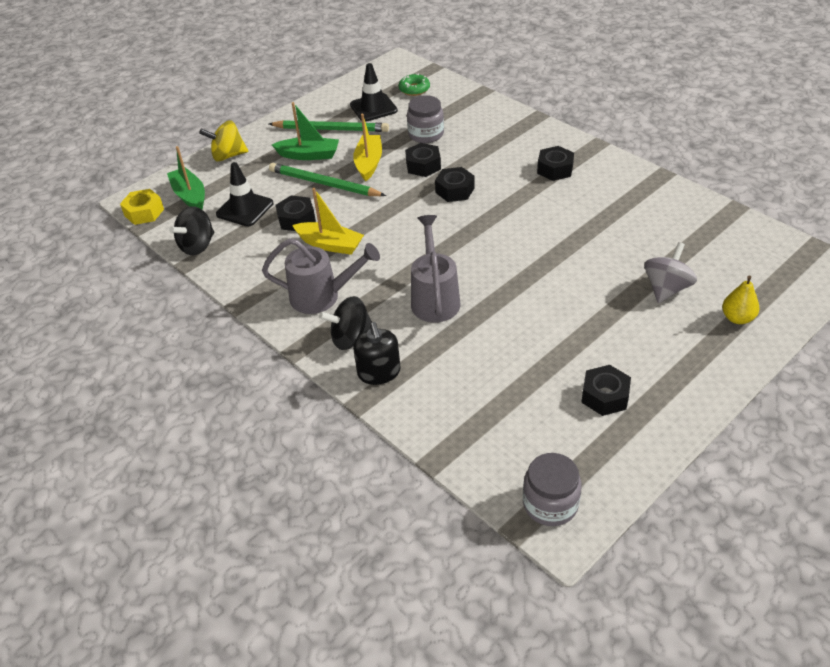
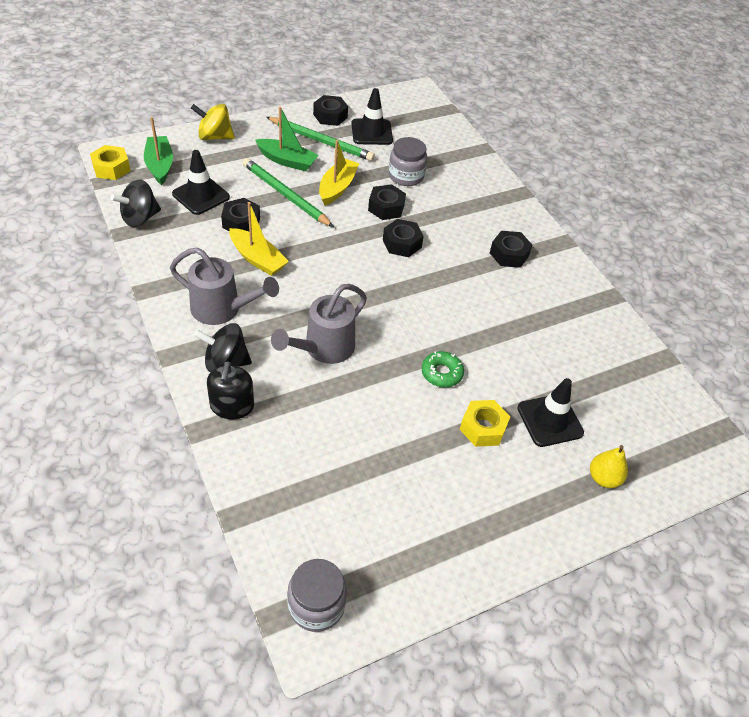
camera: 10 degrees right, 5 degrees up
green donut [399,73,430,96] -> green donut moved to [422,351,464,387]
grey watering can [411,215,460,322] -> grey watering can turned 150 degrees counterclockwise [271,284,367,364]
black nut [581,365,631,416] -> black nut moved to [313,95,348,126]
grey spinning top [644,242,697,303] -> black traffic cone [518,378,584,447]
none -> yellow nut [460,400,510,447]

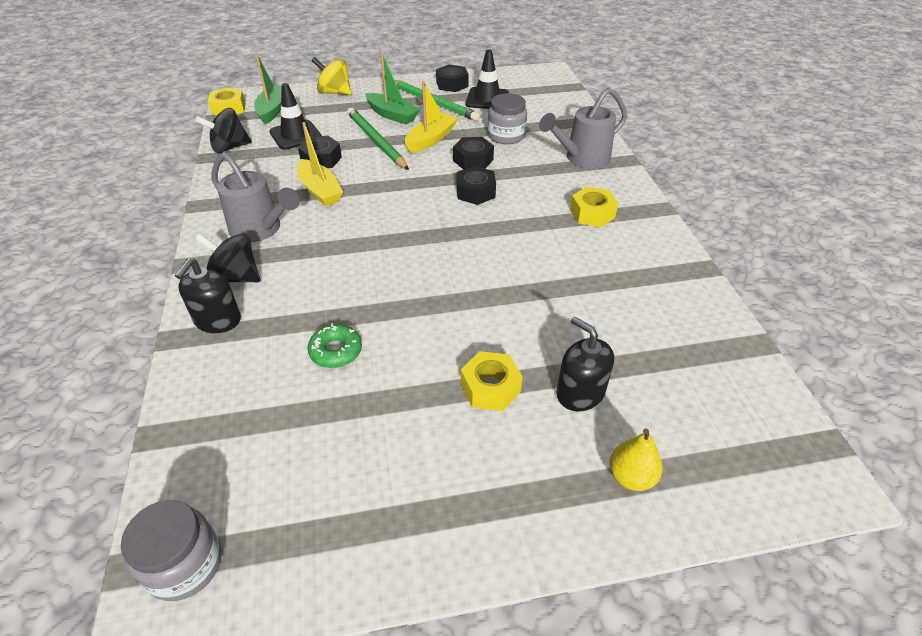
camera: 20 degrees right, 5 degrees down
grey watering can [271,284,367,364] -> grey watering can moved to [539,88,627,168]
green donut [422,351,464,387] -> green donut moved to [307,323,362,368]
black nut [490,231,532,268] -> yellow nut [570,187,618,227]
black traffic cone [518,378,584,447] -> black soap dispenser [556,317,614,411]

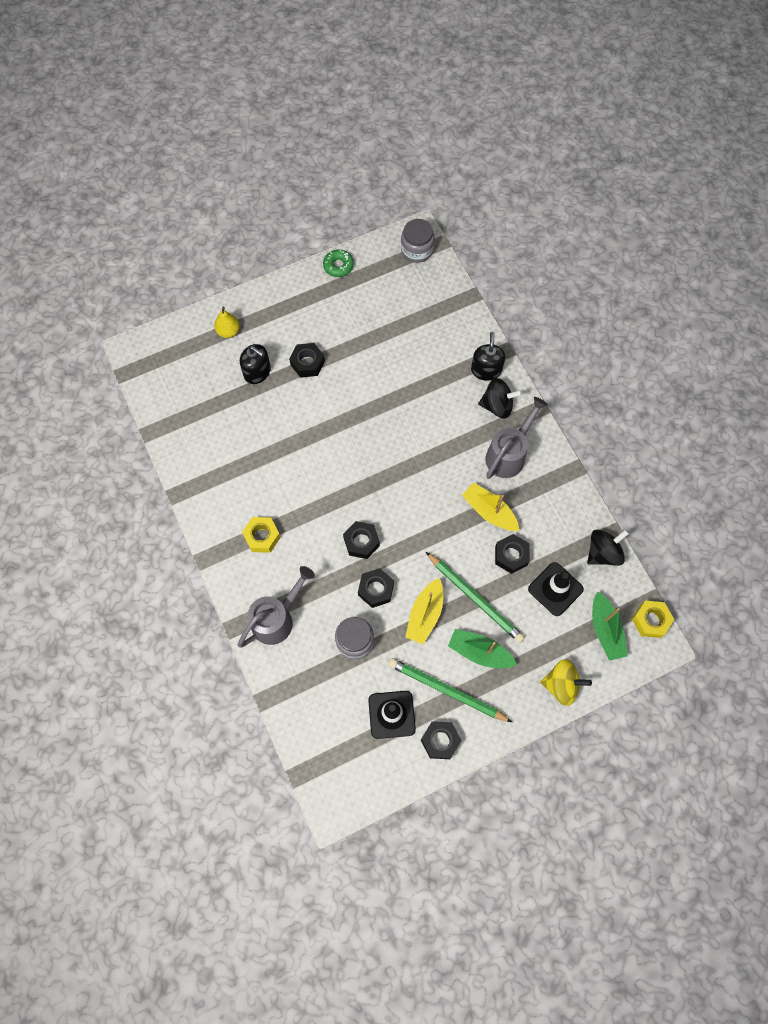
camera: 165 degrees right, 25 degrees up
grey watering can [212,152,300,242] -> grey watering can turned 105 degrees clockwise [485,397,548,479]
green donut [307,323,362,368] -> green donut moved to [323,249,354,277]
yellow nut [461,351,523,411] -> black nut [289,343,325,378]

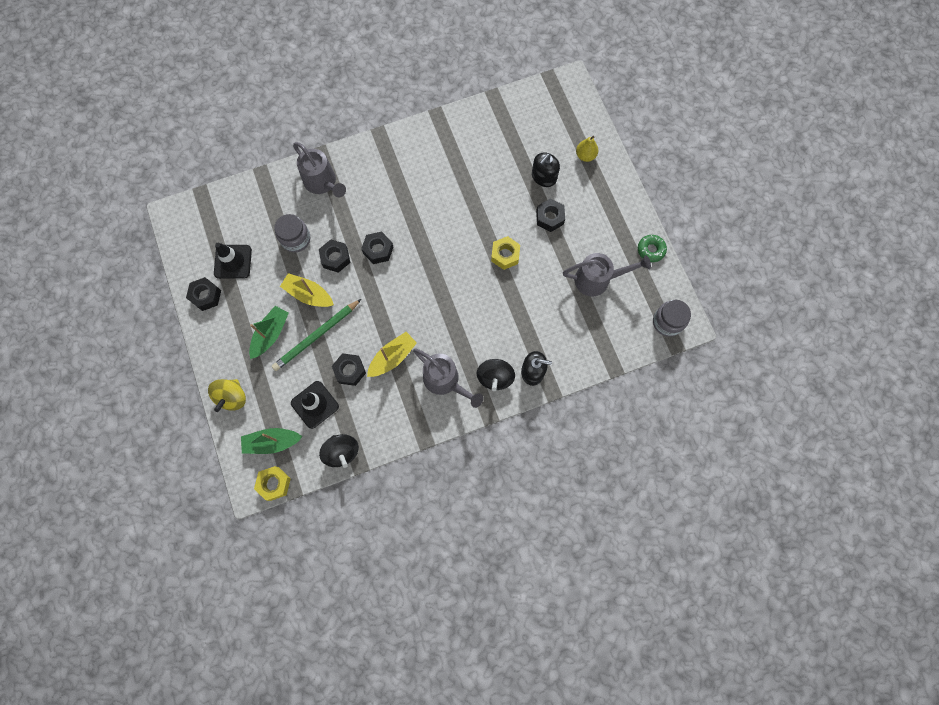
camera: 95 degrees right, 5 degrees up
yellow nut [242,517,281,553] -> yellow nut moved to [491,236,520,270]
green pencil [389,658,512,722] -> none
none -> grey watering can [563,253,651,297]

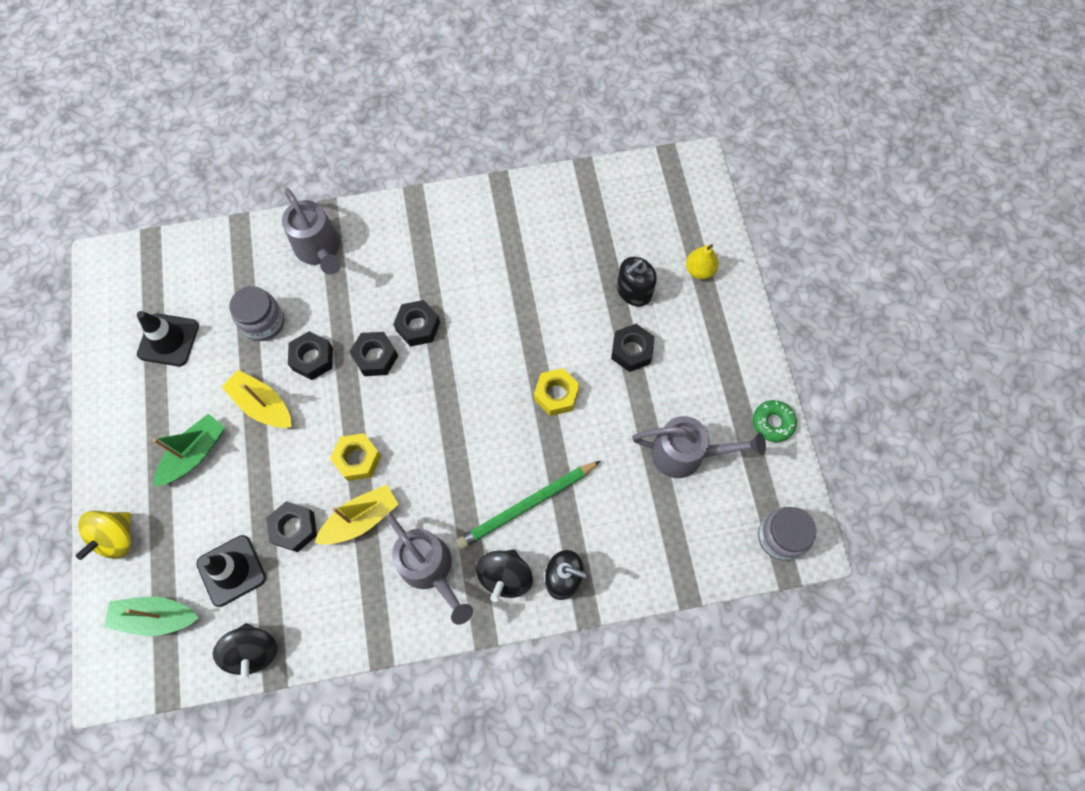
camera: 10 degrees right, 5 degrees down
black nut [186,277,221,311] -> black nut moved to [393,300,440,346]
yellow nut [254,466,291,501] -> yellow nut moved to [330,433,381,481]
green pencil [272,299,361,371] -> green pencil moved to [456,461,600,549]

